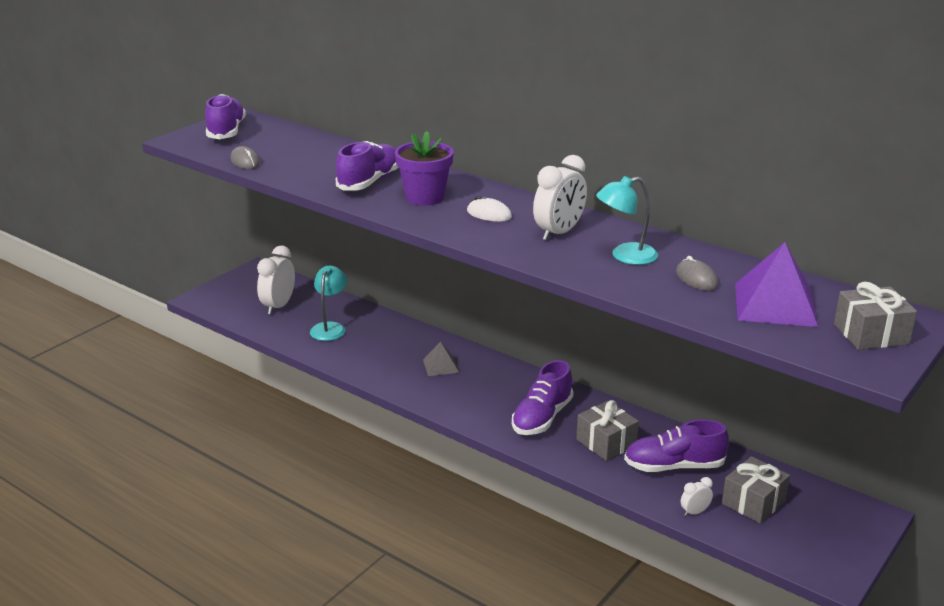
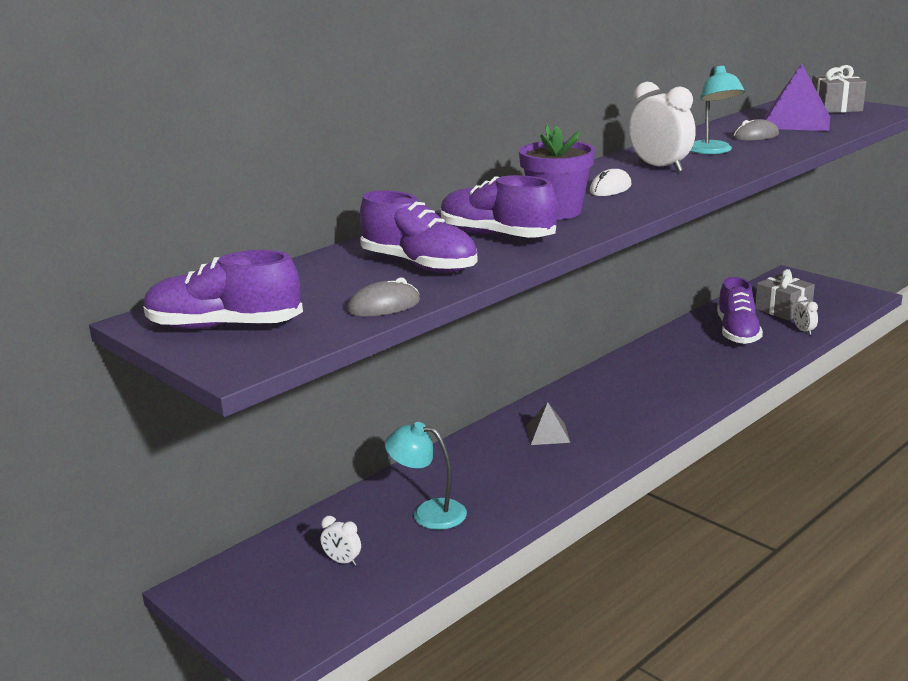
camera: 80 degrees left, 5 degrees down
white clock [257,246,295,315] -> white clock [320,516,361,566], size x0.50
purple shoe [512,360,573,435] -> purple shoe moved to [359,190,478,273]
grey gift [576,400,639,461] -> none

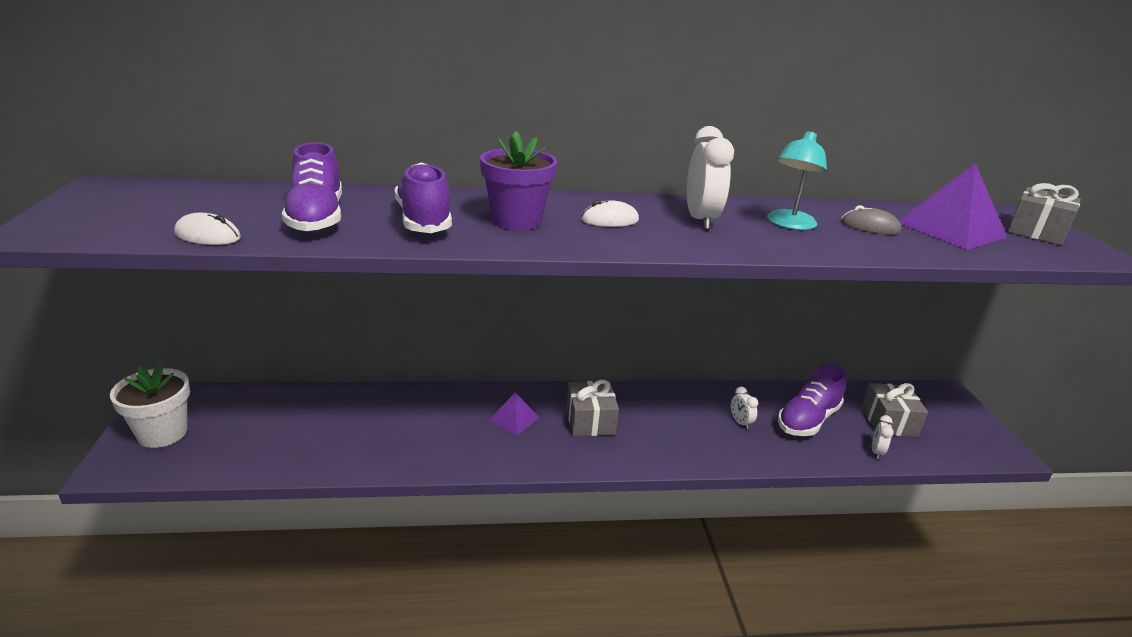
camera: 35 degrees right, 5 degrees up
purple shoe [143,250,303,329] -> none
white clock [320,516,361,566] -> white clock moved to [731,387,758,429]
grey mouse [347,278,420,317] -> white mouse [174,213,241,245]
turquoise lamp [385,422,467,530] -> none
grey pyramid [526,402,570,445] -> purple pyramid [488,392,539,435]
none -> white flower pot [110,362,190,448]
none -> grey gift [567,380,619,436]

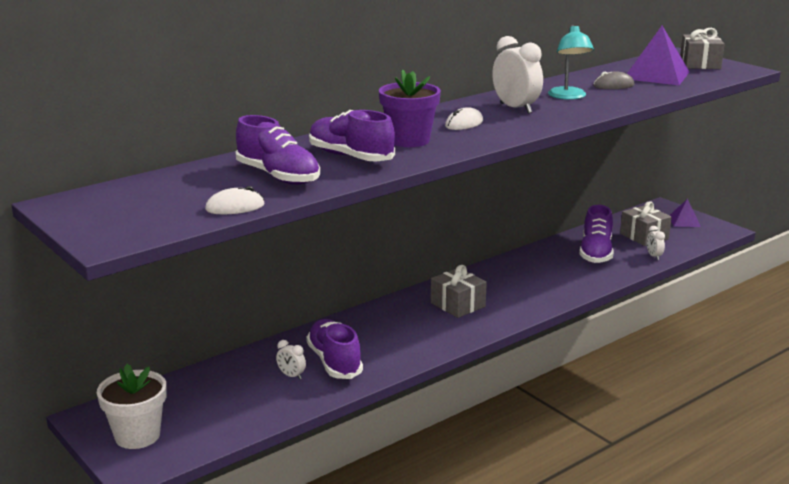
camera: 30 degrees left, 5 degrees down
purple pyramid [488,392,539,435] -> purple pyramid moved to [669,199,701,227]
white clock [731,387,758,429] -> white clock moved to [276,340,306,379]
none -> purple shoe [306,319,363,379]

